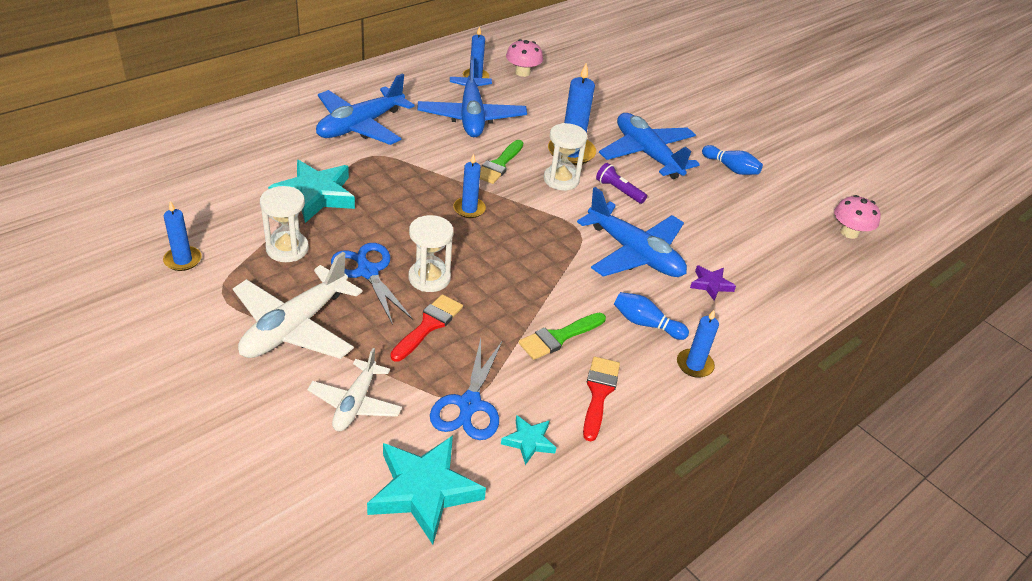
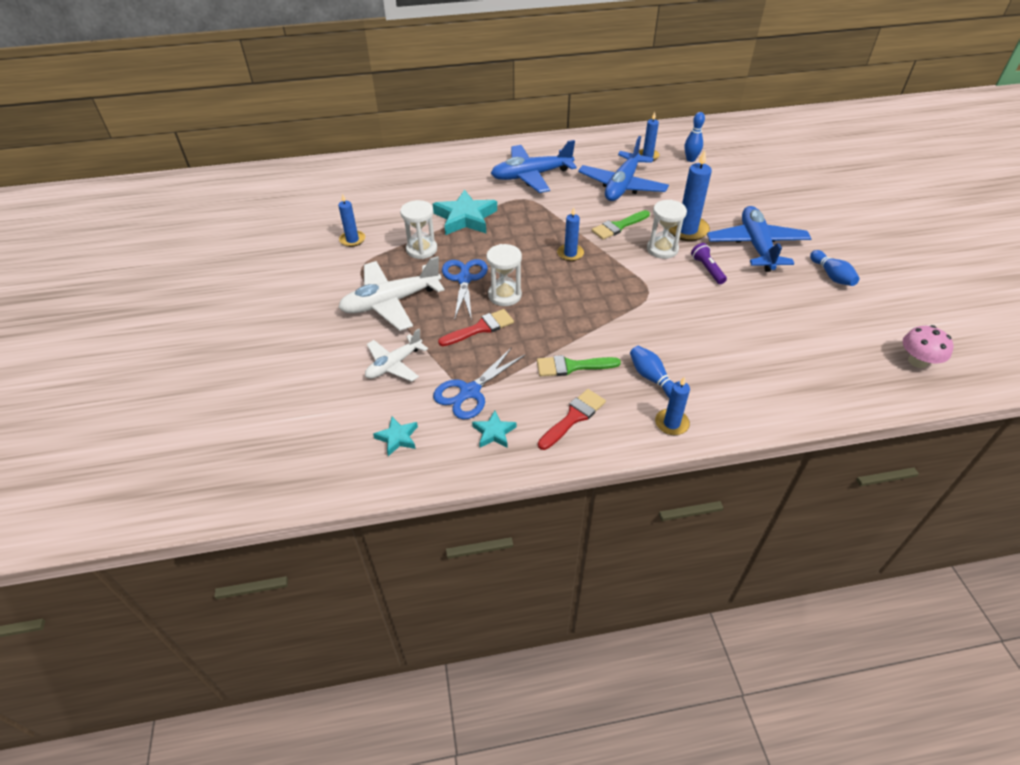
camera: 35 degrees right, 5 degrees up
turquoise star [367,435,486,544] -> turquoise star [373,417,418,456], size x0.50
pink mushroom [506,39,543,77] -> blue bowling pin [684,112,705,162]
blue plane [577,187,687,277] -> none
purple star [690,265,736,301] -> none

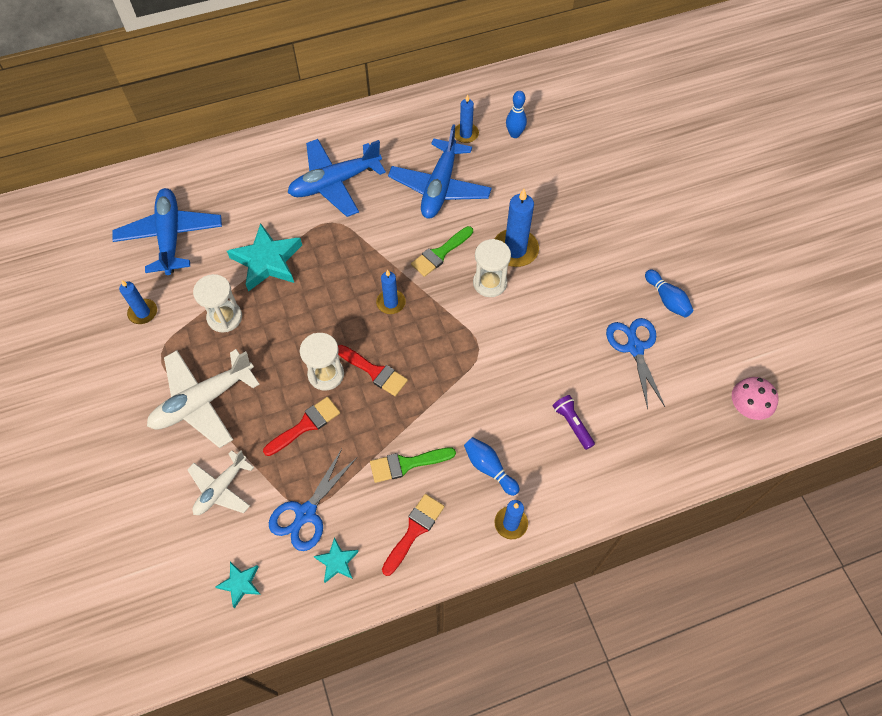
camera: 10 degrees left, 15 degrees up
blue scissors [442,259,488,320] -> blue scissors moved to [606,318,665,409]
purple flashlight [691,243,727,284] -> purple flashlight moved to [553,395,595,450]
blue plane [707,206,812,272] -> blue plane moved to [112,188,222,275]
none -> red brush [338,345,408,396]

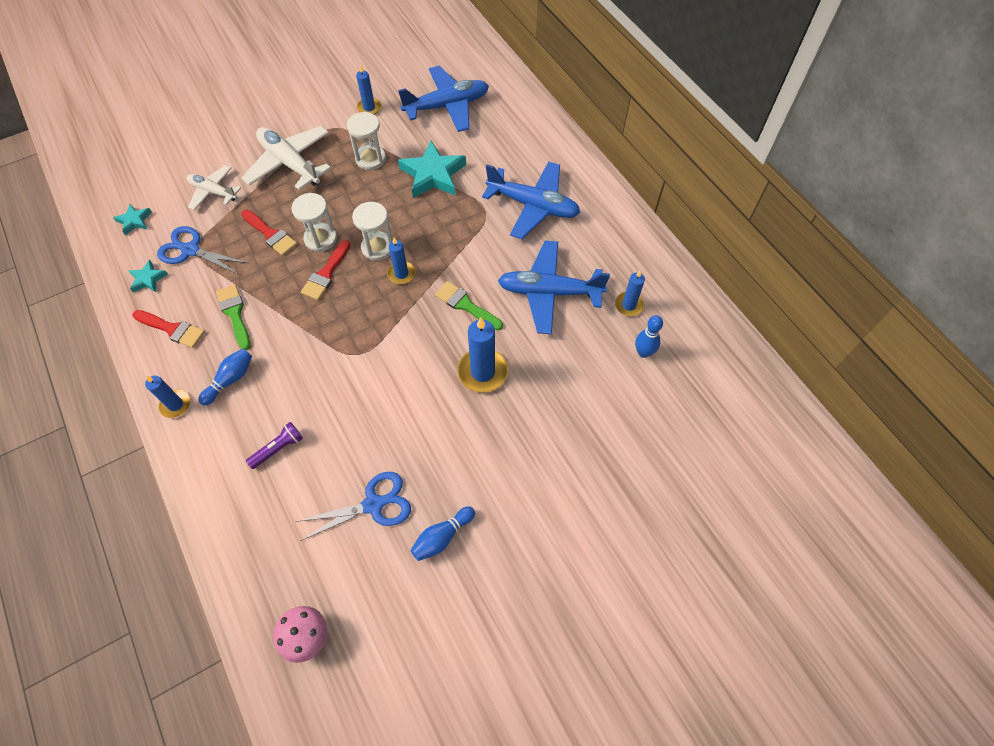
camera: 80 degrees right, 0 degrees up
blue plane [288,139,386,217] -> blue plane turned 150 degrees clockwise [482,161,580,239]
white hourglass [473,239,511,297] -> white hourglass moved to [352,202,393,261]

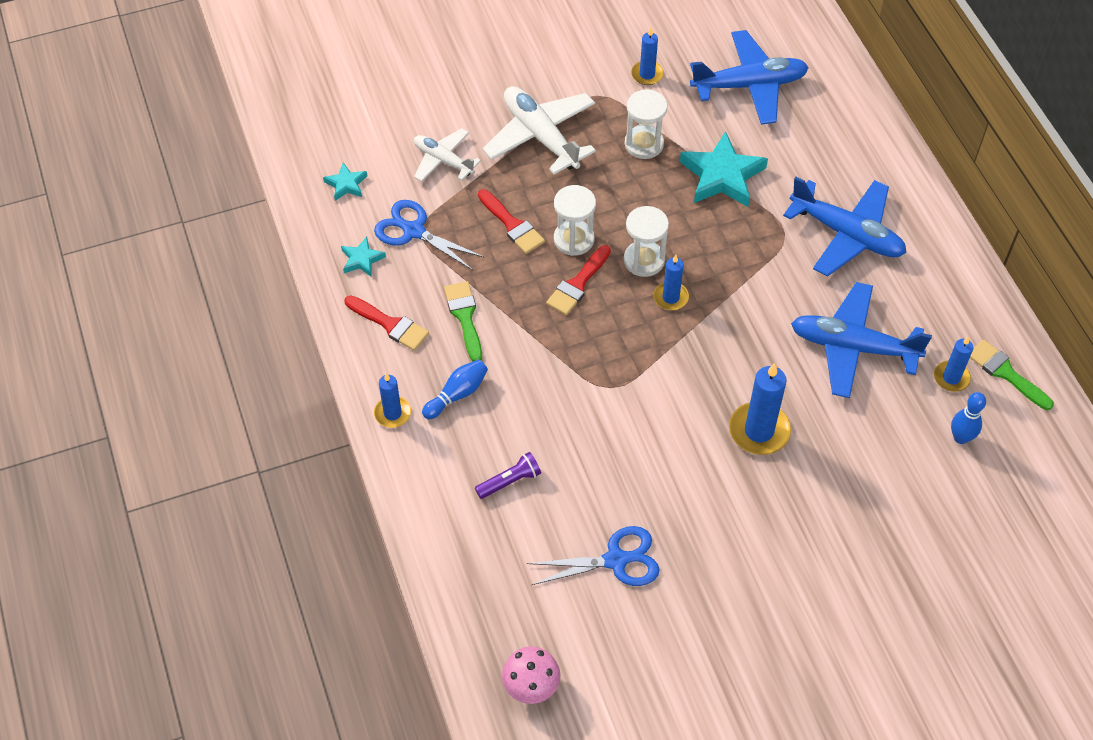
camera: 10 degrees right, 5 degrees down
blue bowling pin [411,506,475,561] -> none
green brush [435,281,503,330] -> green brush moved to [970,339,1054,410]

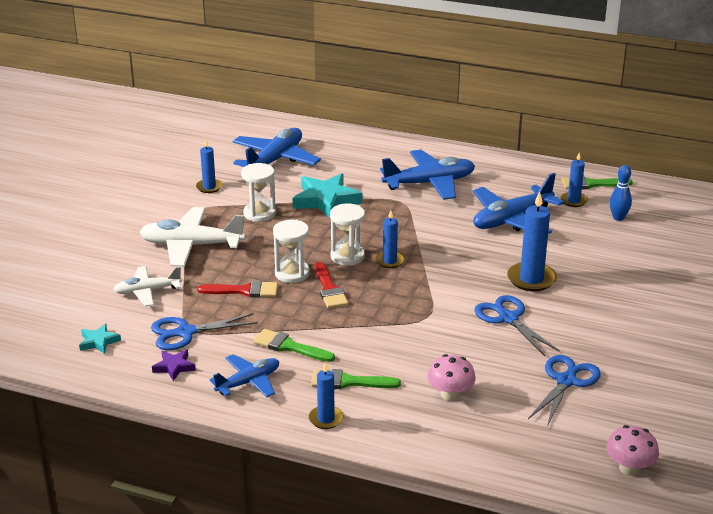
camera: 50 degrees left, 25 degrees down
turquoise star [341,237,386,277] -> purple star [152,350,196,381]
red brush [345,295,429,351] -> blue plane [209,354,279,397]
blue bowling pin [422,360,488,419] -> green brush [311,369,401,389]
purple flashlight [475,452,541,499] -> pink mushroom [427,354,476,401]
none -> blue scissors [474,295,560,356]

